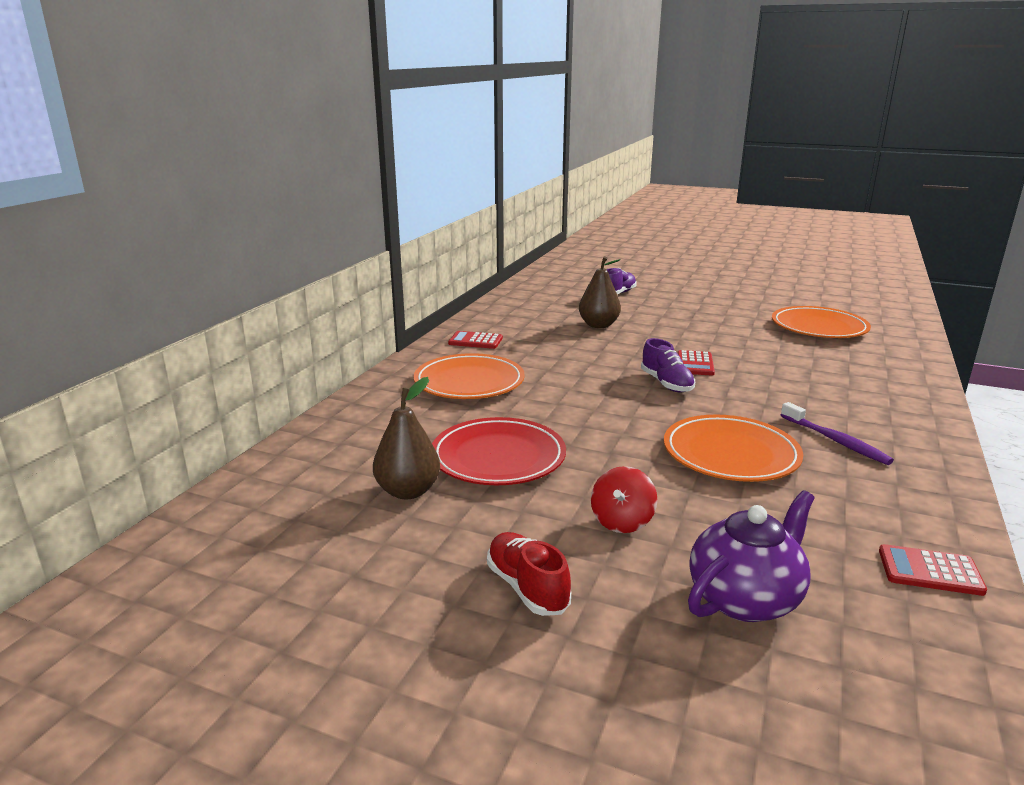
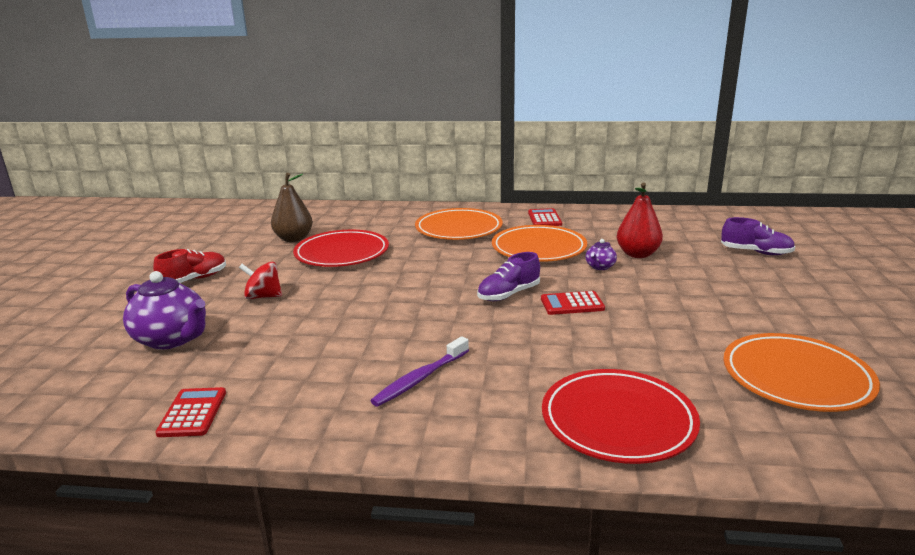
camera: 75 degrees right, 0 degrees up
brown pear [579,256,621,328] -> red pear [617,183,663,258]
orange plate [664,415,803,482] -> orange plate moved to [492,225,587,262]
none -> red plate [542,369,700,464]
none -> purple teapot [586,239,617,270]

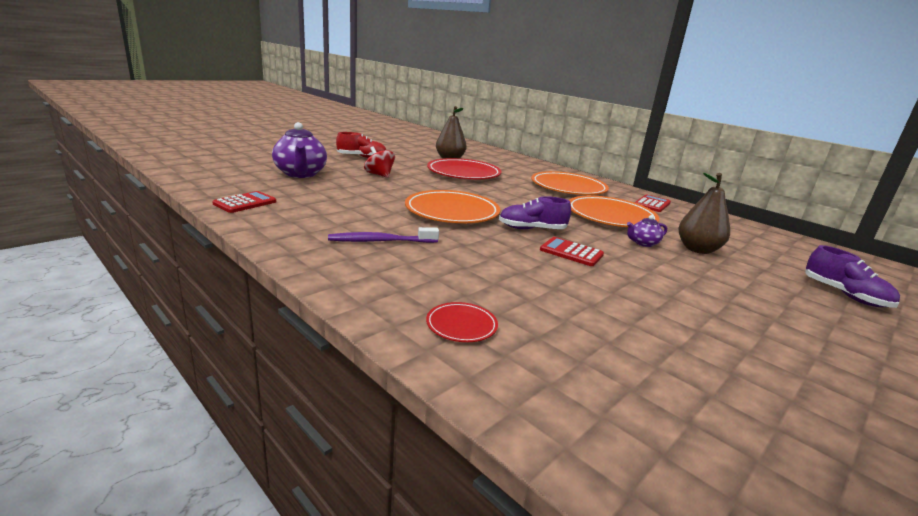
camera: 35 degrees right, 0 degrees up
red plate [542,369,700,464] -> red plate [426,302,498,342], size x0.47
red pear [617,183,663,258] -> brown pear [678,173,730,254]
orange plate [723,333,880,412] -> orange plate moved to [405,190,500,223]

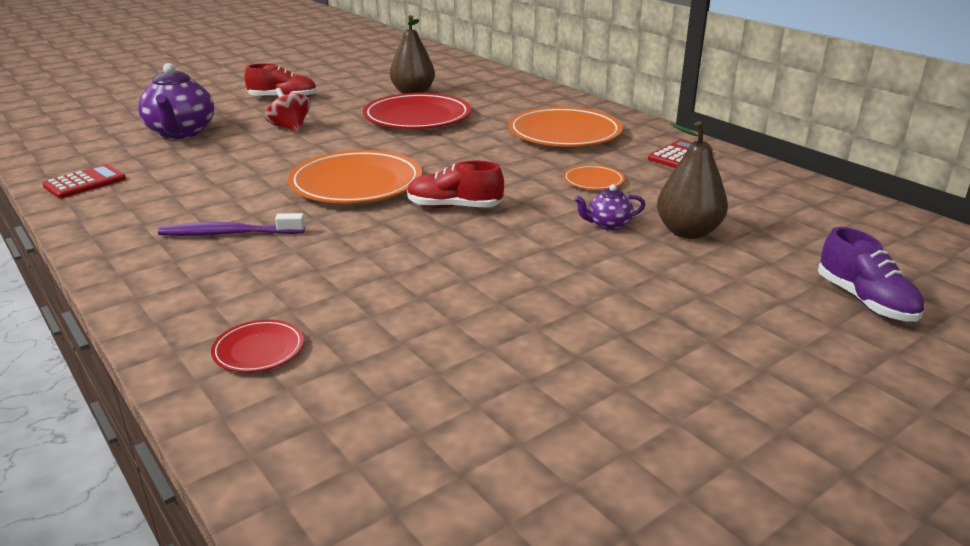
camera: 10 degrees right, 5 degrees up
purple shoe [499,196,571,229] -> red shoe [407,161,504,208]
red calculator [540,237,604,266] -> none
orange plate [569,196,659,227] -> orange plate [563,165,625,190], size x0.47

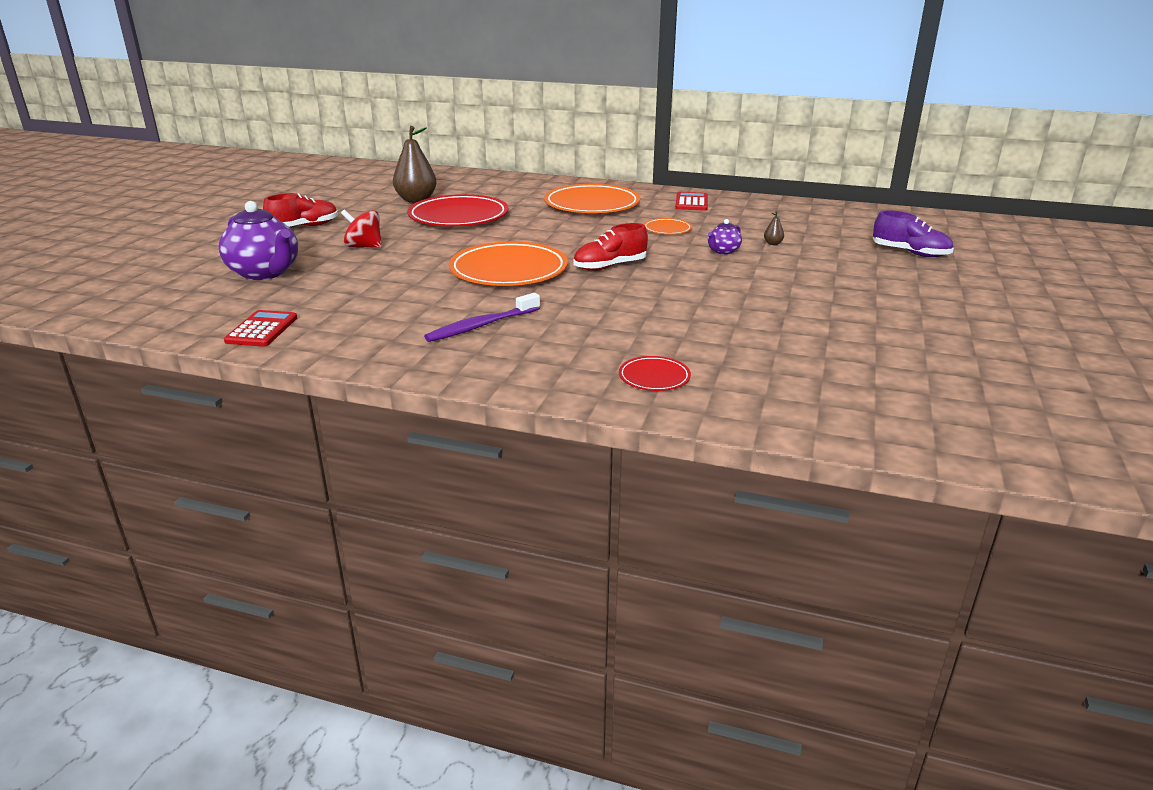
camera: 35 degrees left, 0 degrees up
brown pear [657,121,728,239] -> brown pear [764,211,784,245], size x0.40

